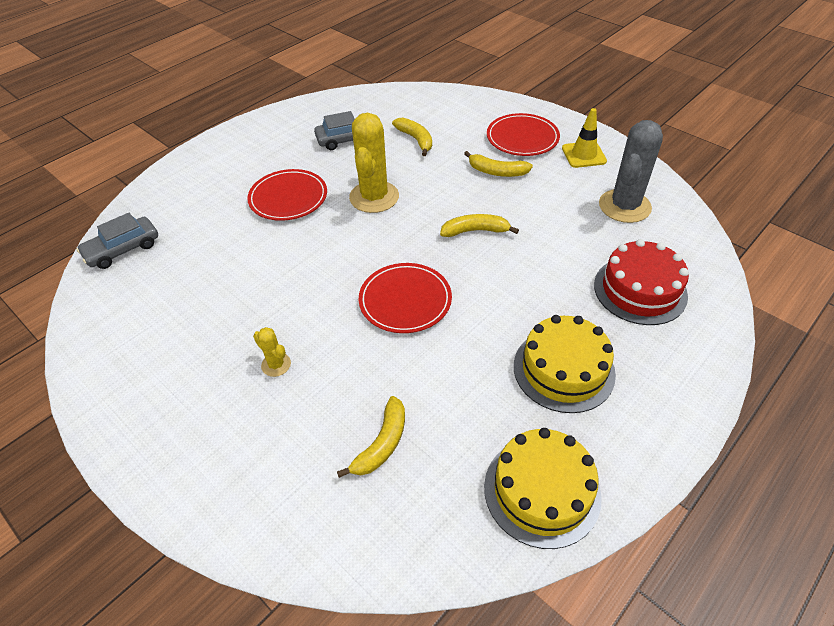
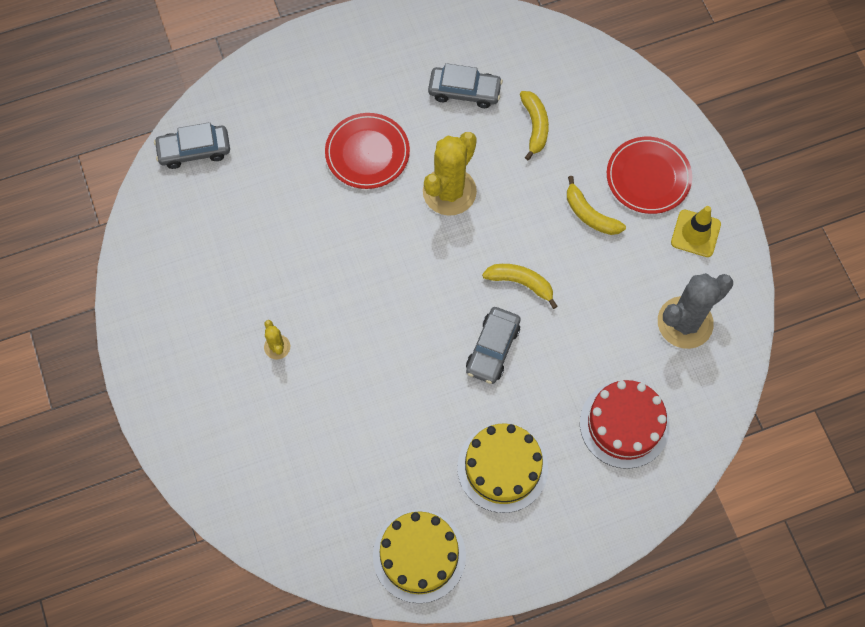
camera: 25 degrees right, 20 degrees up
yellow banana [337,396,405,478] -> none
red plate [359,263,452,333] -> none
none -> grey car [466,307,521,384]

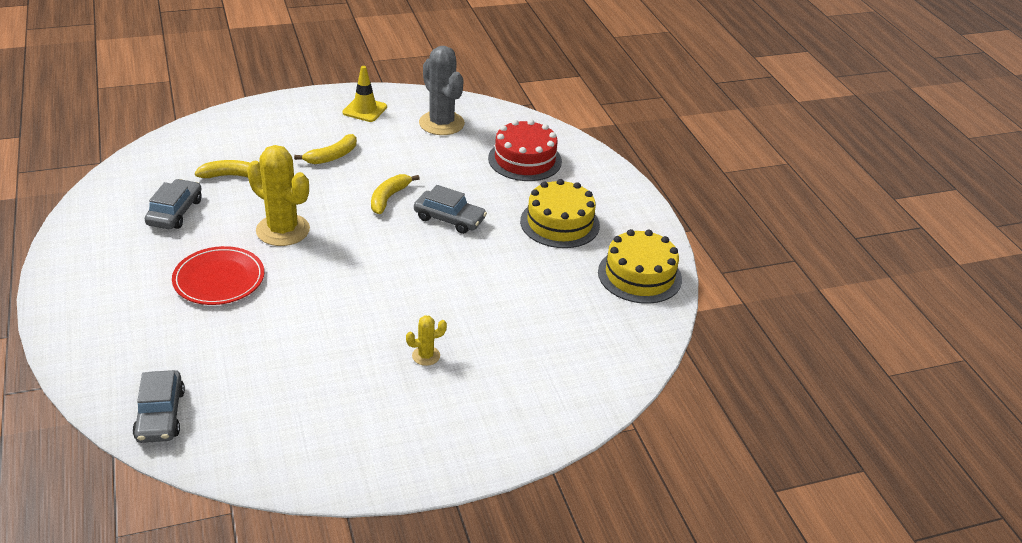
camera: 90 degrees left, 30 degrees down
red plate [607,137,692,214] -> none

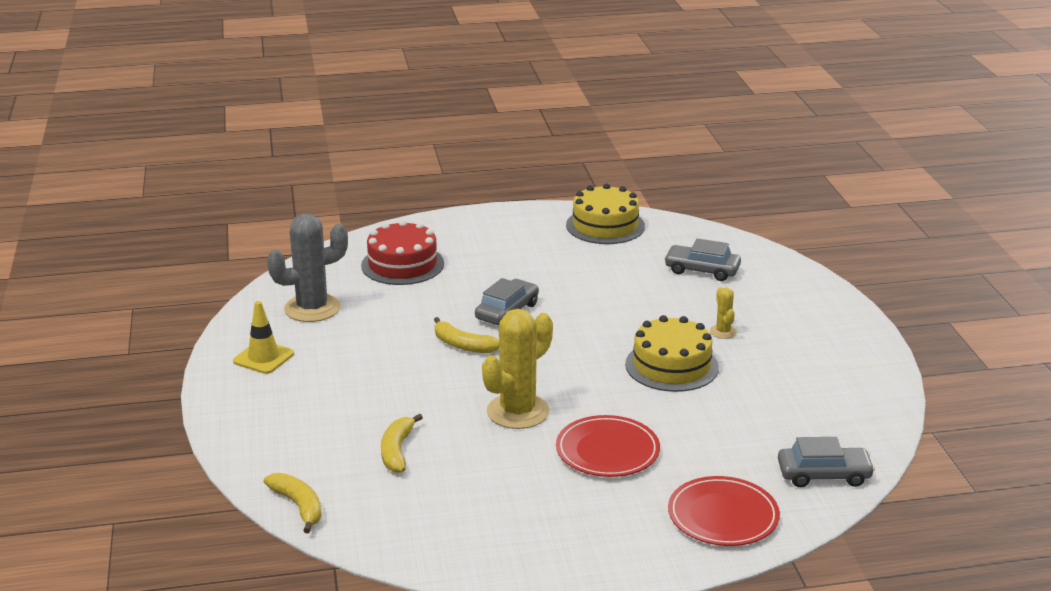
camera: 80 degrees left, 10 degrees down
grey car [145,179,202,229] -> grey car moved to [664,238,741,281]
yellow banana [294,134,357,164] -> yellow banana moved to [264,473,322,533]
yellow cake [520,179,600,248] -> yellow cake moved to [625,315,719,392]
none -> red plate [668,476,780,546]

